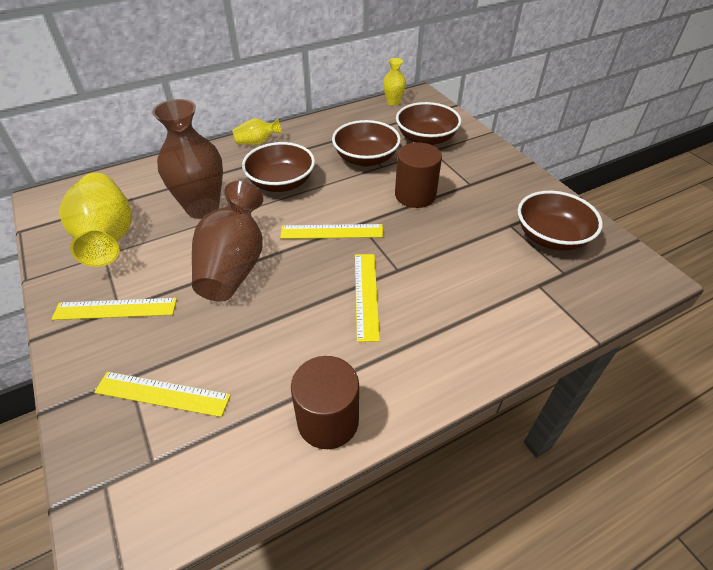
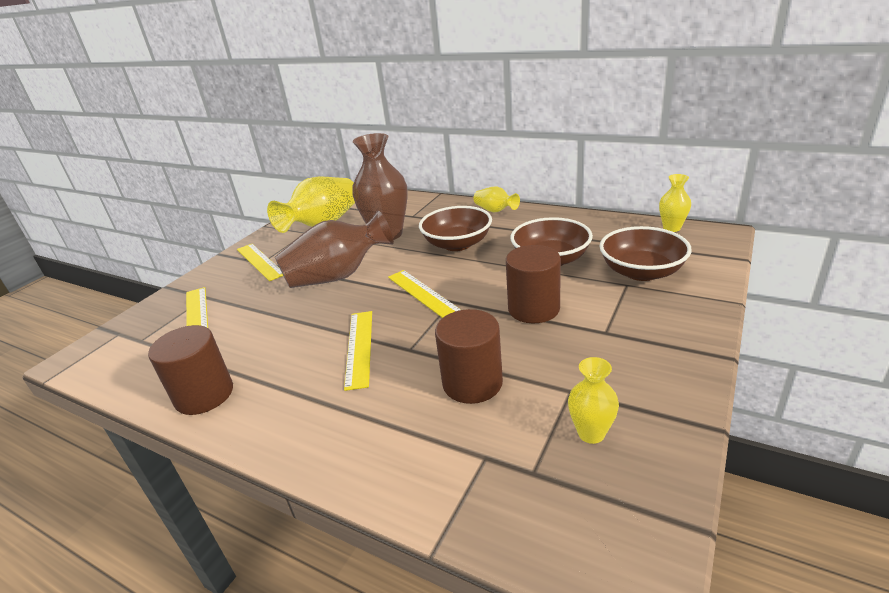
camera: 60 degrees right, 15 degrees down
yellow ruler [355,254,380,342] -> yellow ruler turned 60 degrees counterclockwise [344,311,372,391]
brown bowl [518,191,603,251] -> yellow vase [568,357,619,444]
none -> brown cylinder [435,309,503,404]

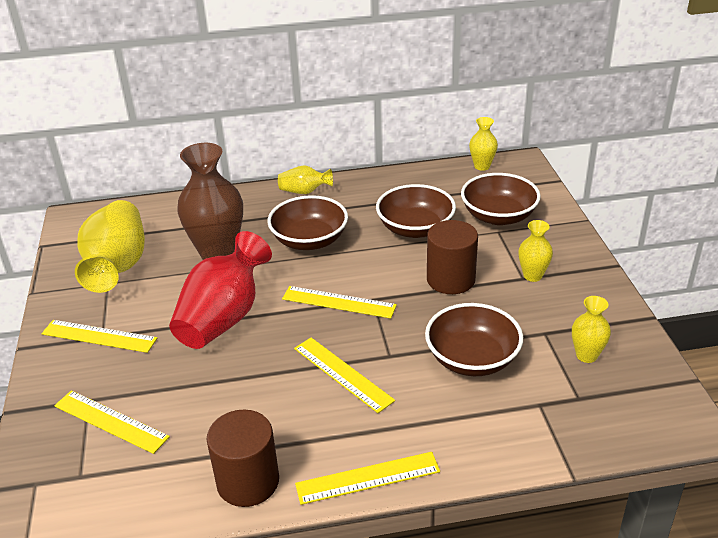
camera: 40 degrees left, 5 degrees up
brown vase [275,211,394,288] -> red vase [169,231,272,349]
brown cylinder [435,309,503,404] -> brown bowl [425,303,523,376]
none -> yellow ruler [295,452,440,505]
none -> yellow vase [518,220,553,282]

